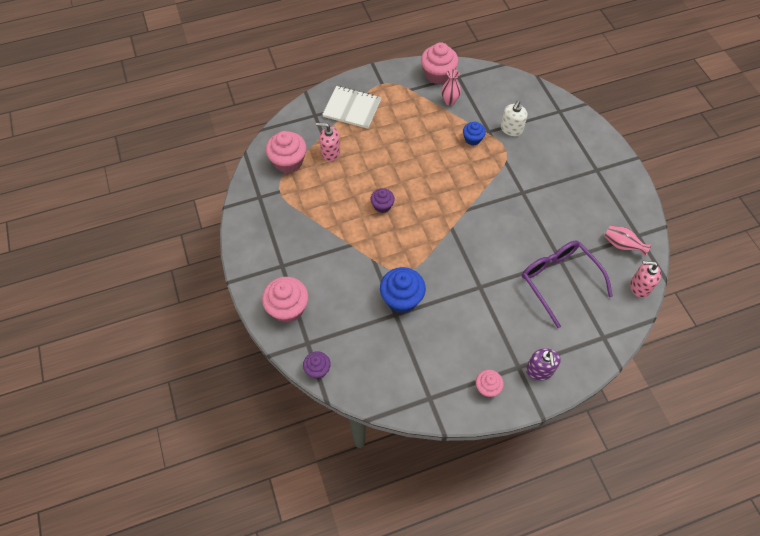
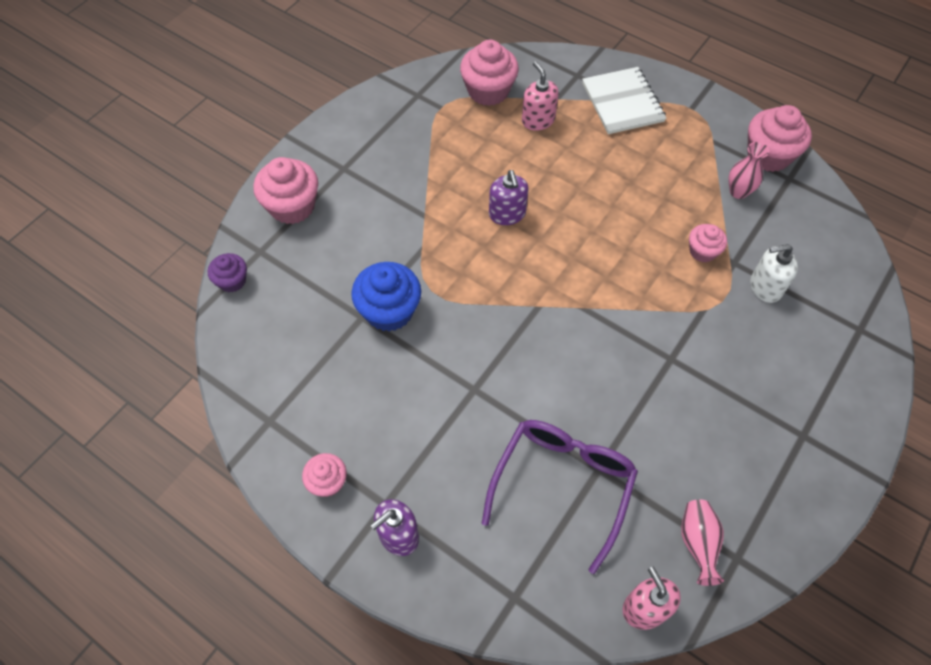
camera: 55 degrees right, 0 degrees up
purple cupcake [370,188,395,213] -> purple soap dispenser [489,170,529,225]
blue cupcake [463,122,486,146] -> pink cupcake [689,224,727,262]

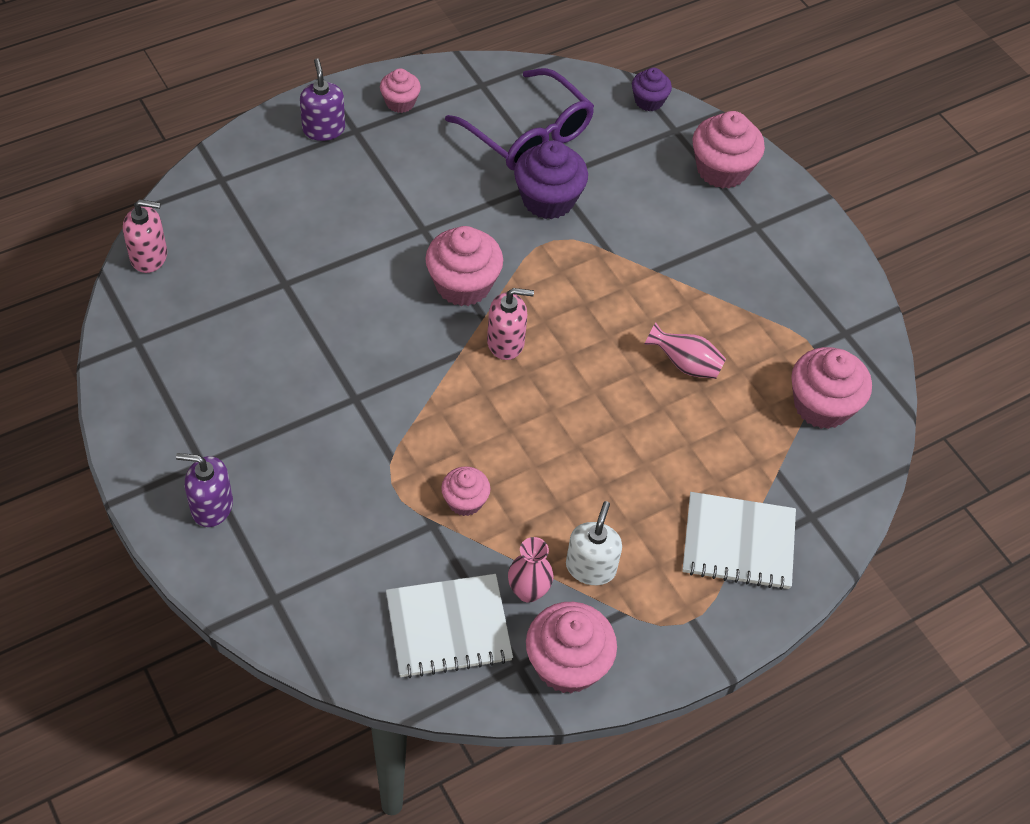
camera: 110 degrees right, 5 degrees down
blue cupcake [351,262,421,332] -> purple cupcake [514,140,588,219]
purple glasses [482,420,638,574] -> purple glasses moved to [445,68,594,170]
purple soap dispenser [489,170,529,225] -> purple soap dispenser moved to [176,453,233,527]
pink soap dispenser [522,61,559,131] -> pink soap dispenser moved to [487,288,534,360]
pink vase [681,500,724,586] -> pink vase moved to [644,322,726,379]
white soap dispenser [751,244,798,303] -> white soap dispenser moved to [566,501,622,585]
none -> white notebook [386,574,513,678]
none -> pink cupcake [425,226,503,306]

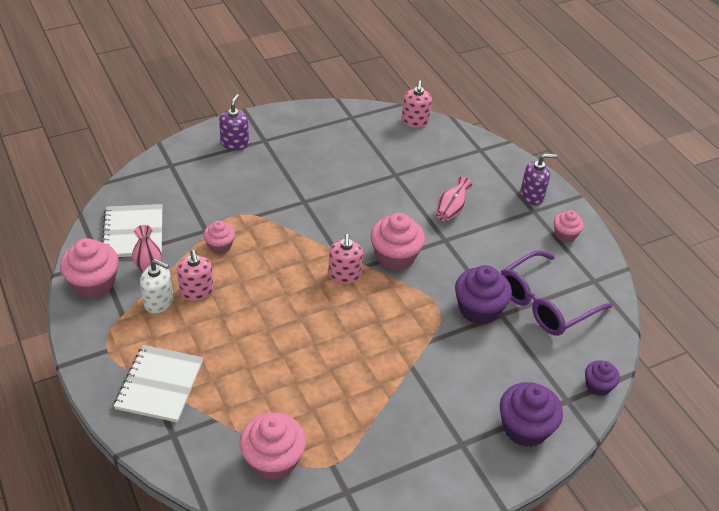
camera: 95 degrees right, 10 degrees down
pink vase [644,322,726,379] -> pink vase moved to [436,177,472,222]
pink cupcake [693,111,765,189] -> purple cupcake [500,382,563,447]
none -> pink soap dispenser [177,250,214,301]

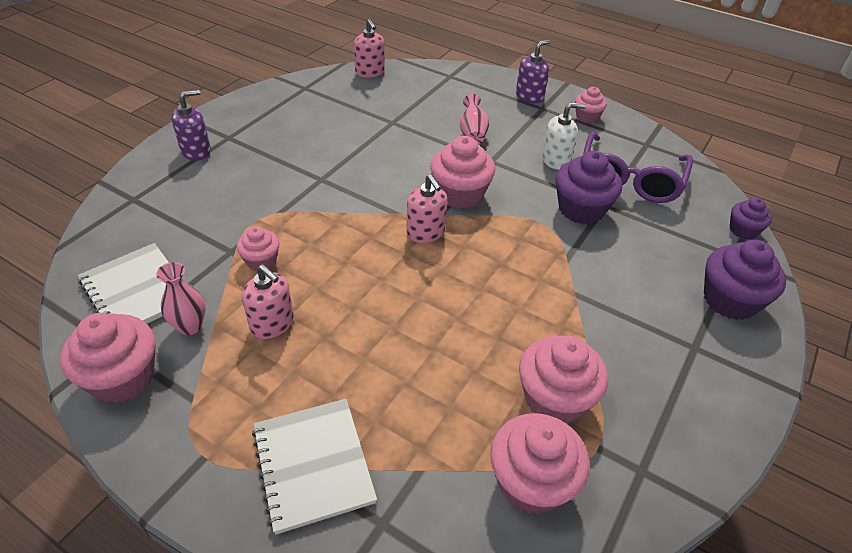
camera: 30 degrees left, 0 degrees up
white soap dispenser [140,259,173,313] -> white soap dispenser moved to [542,103,586,170]
purple soap dispenser [219,94,249,150] -> purple soap dispenser turned 75 degrees clockwise [172,90,211,160]
none -> pink cupcake [519,336,608,424]

